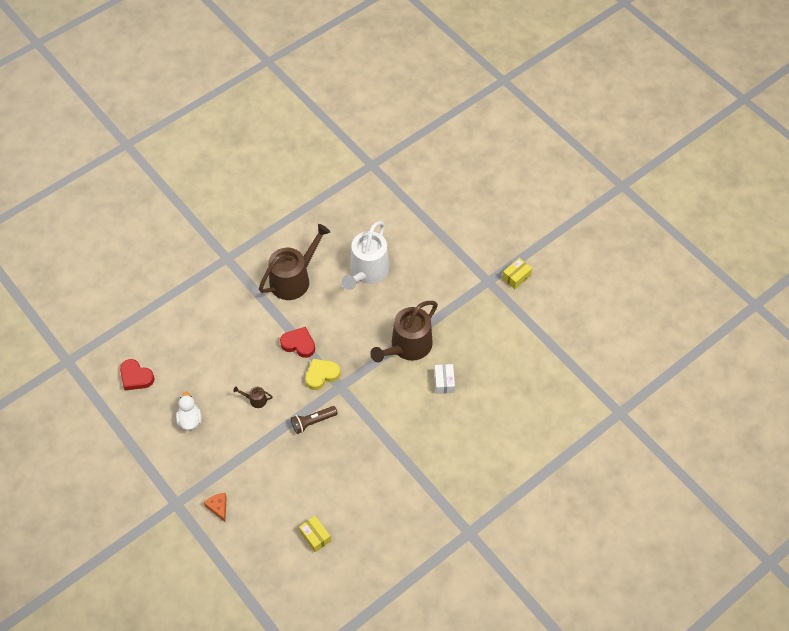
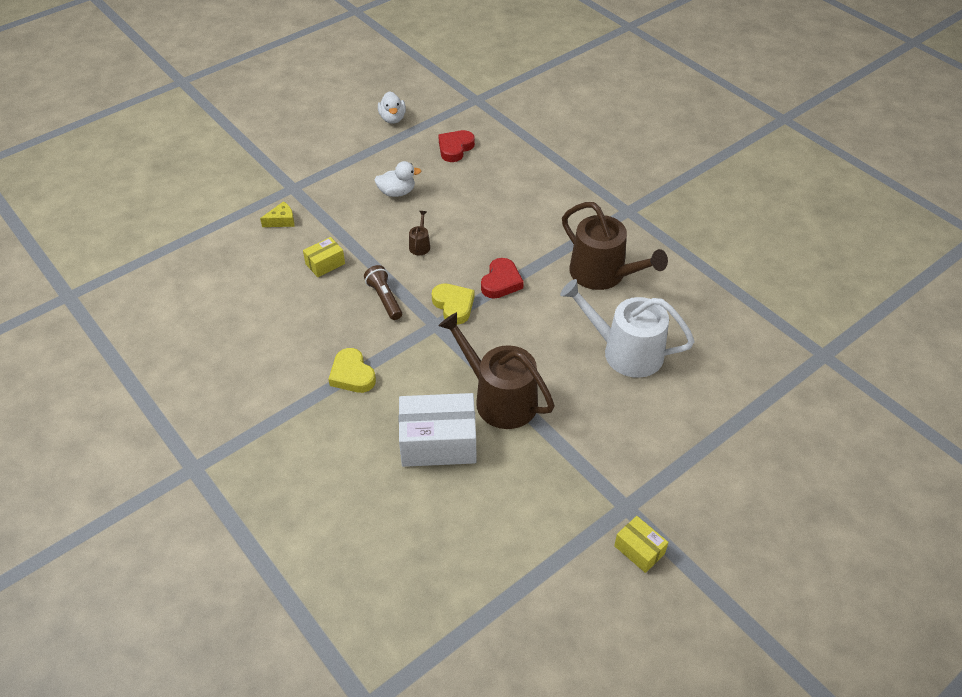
camera: 90 degrees right, 10 degrees down
orange cheese [204,493,227,522] -> yellow cheese [260,201,295,227]
yellow box [299,516,331,552] -> yellow box moved to [303,237,345,277]
white box [434,364,455,394] -> white box [399,393,476,467], size x1.94
none -> yellow heart [328,348,376,393]
none -> white duck [378,91,406,124]

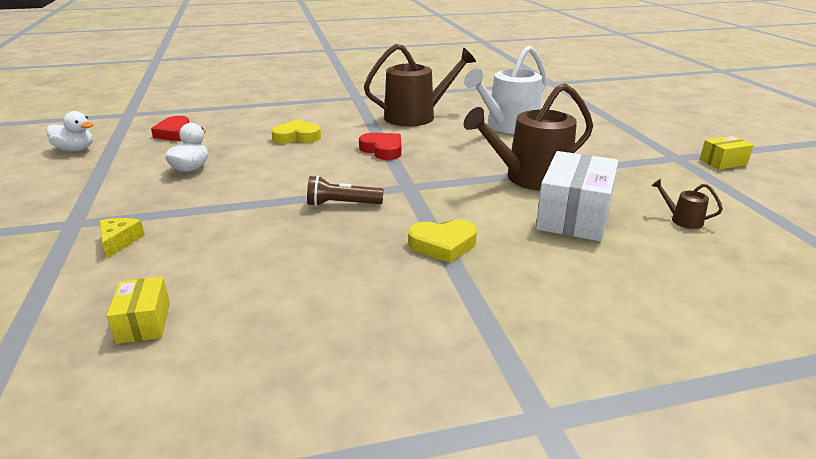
camera: 65 degrees left, 20 degrees down
yellow box [303,237,345,277] -> yellow box moved to [107,277,170,344]
brown watering can [409,211,430,255] -> brown watering can moved to [652,179,723,229]
yellow heart [432,283,474,325] -> yellow heart moved to [271,119,321,144]

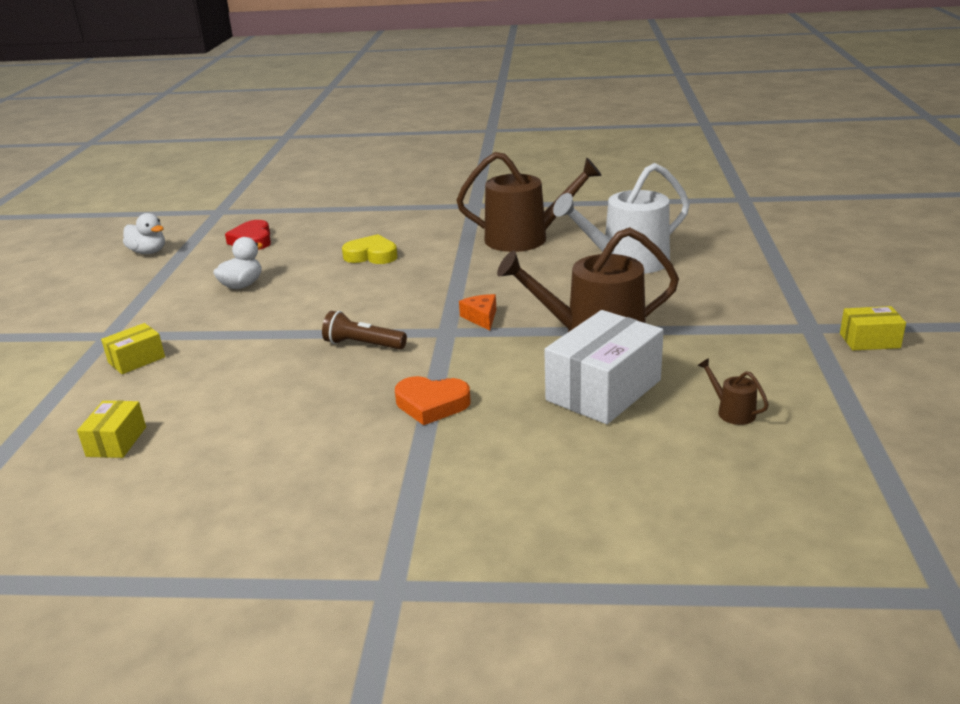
camera: 20 degrees right, 0 degrees up
yellow cheese [100,218,145,258] -> yellow box [101,323,165,374]
red heart [359,133,402,160] -> none
yellow heart [408,219,477,263] -> orange heart [395,376,470,425]
none -> orange cheese [459,294,496,331]

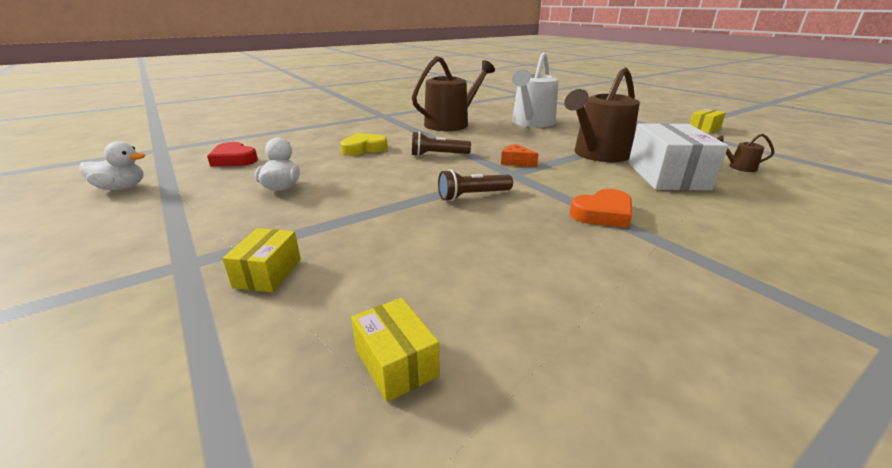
camera: 40 degrees left, 0 degrees up
none -> brown flashlight [412,131,471,156]

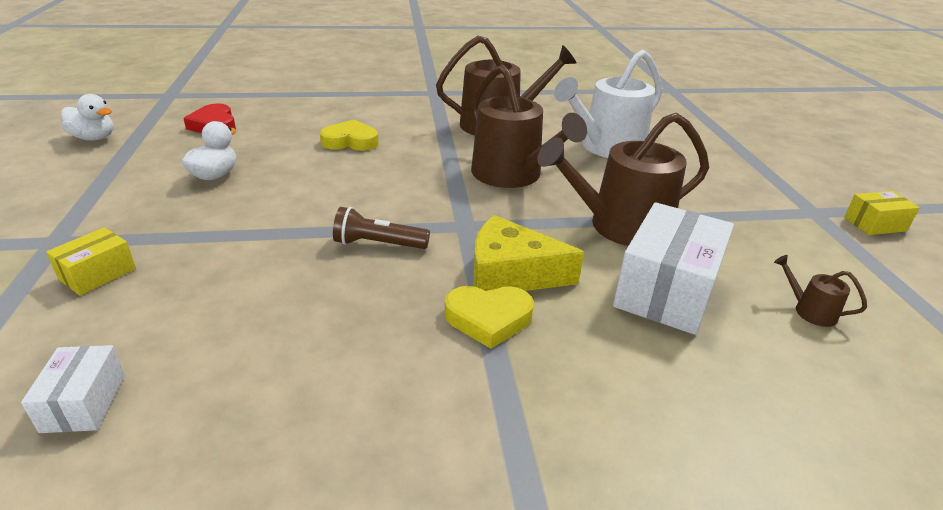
camera: 25 degrees right, 5 degrees up
yellow box [351,298,440,402] -> white box [21,345,125,433]
brown flashlight [412,131,471,156] -> none
orange cheese [501,144,539,167] -> none
orange heart [569,189,632,228] -> yellow heart [445,286,534,349]
none -> brown watering can [471,65,587,188]
none -> yellow cheese [473,215,584,291]

